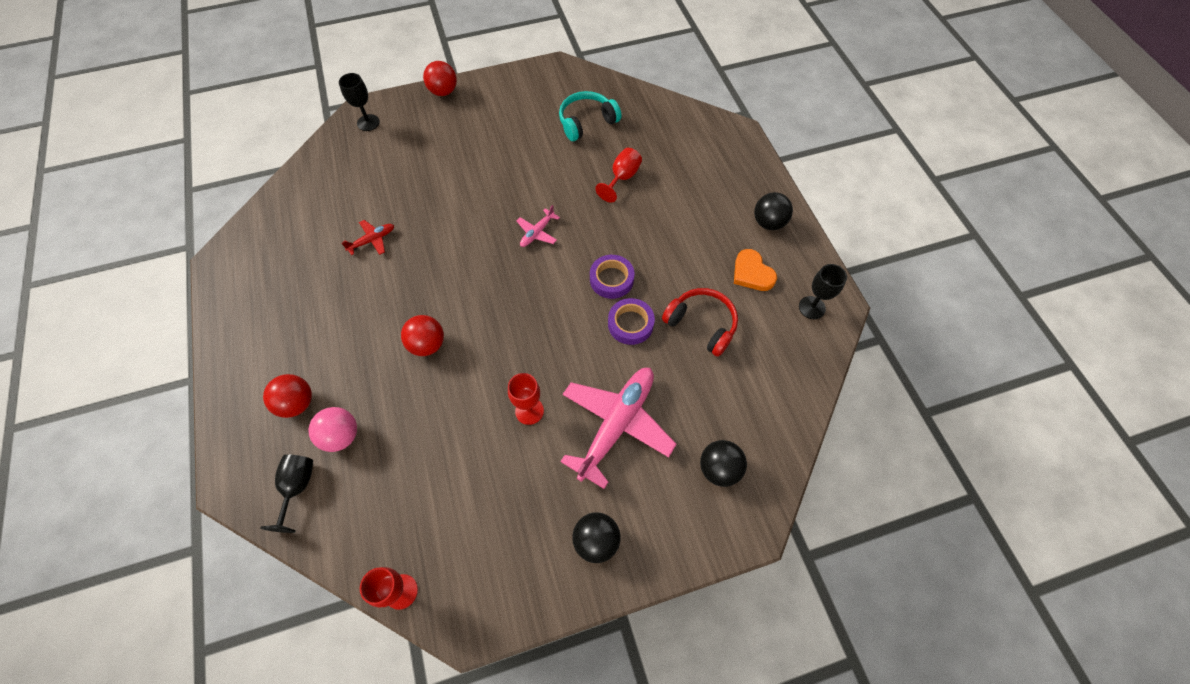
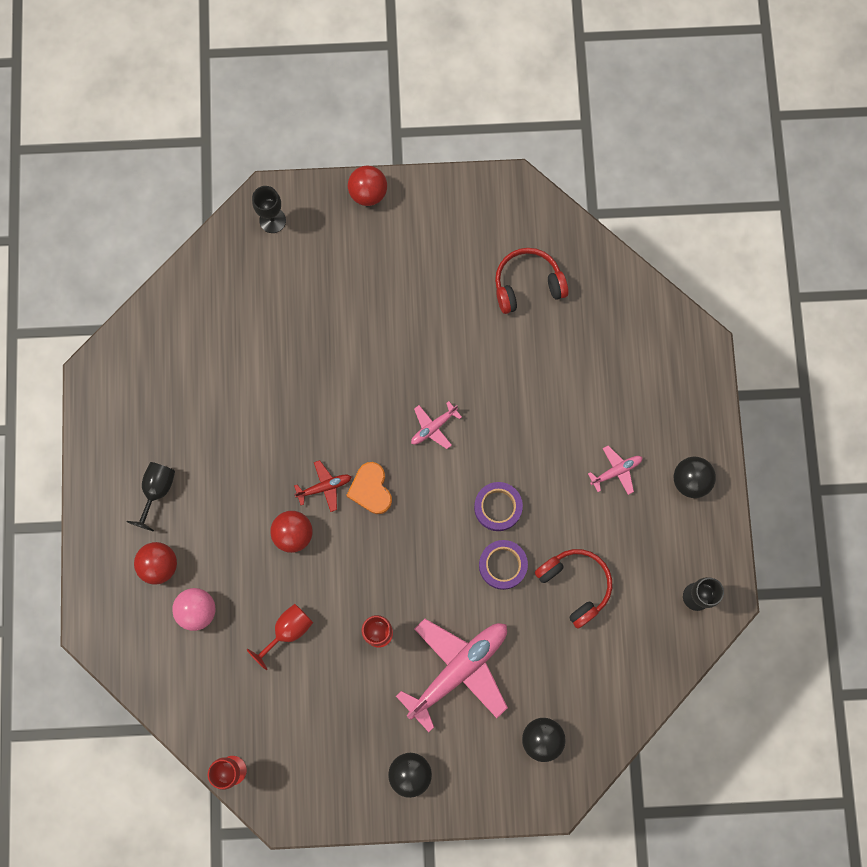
camera: 15 degrees right, 15 degrees up
black goblet [260,455,313,533] -> black goblet moved to [127,462,175,532]
red plane [341,220,394,255] -> red plane moved to [294,460,351,512]
turquoise headphones [559,91,622,141] -> red headphones [495,248,569,314]
red goblet [595,148,642,203] -> red goblet moved to [247,604,313,670]
orange heart [734,249,777,291] -> orange heart moved to [346,462,392,514]
none -> pink plane [588,445,643,495]

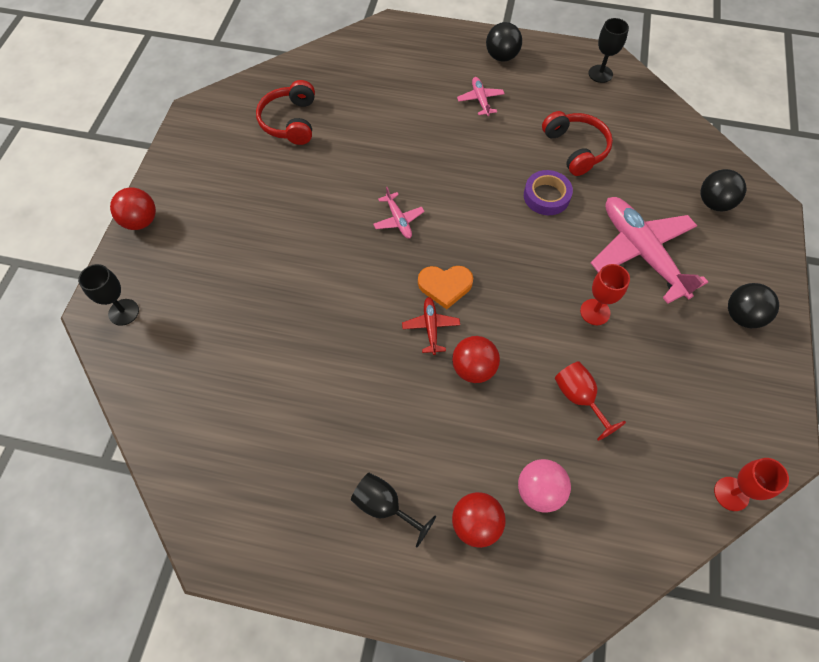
camera: 75 degrees left, 15 degrees down
purple tape [474,482,523,531] -> none
red headphones [535,549,612,629] -> red headphones turned 90 degrees clockwise [542,111,613,176]

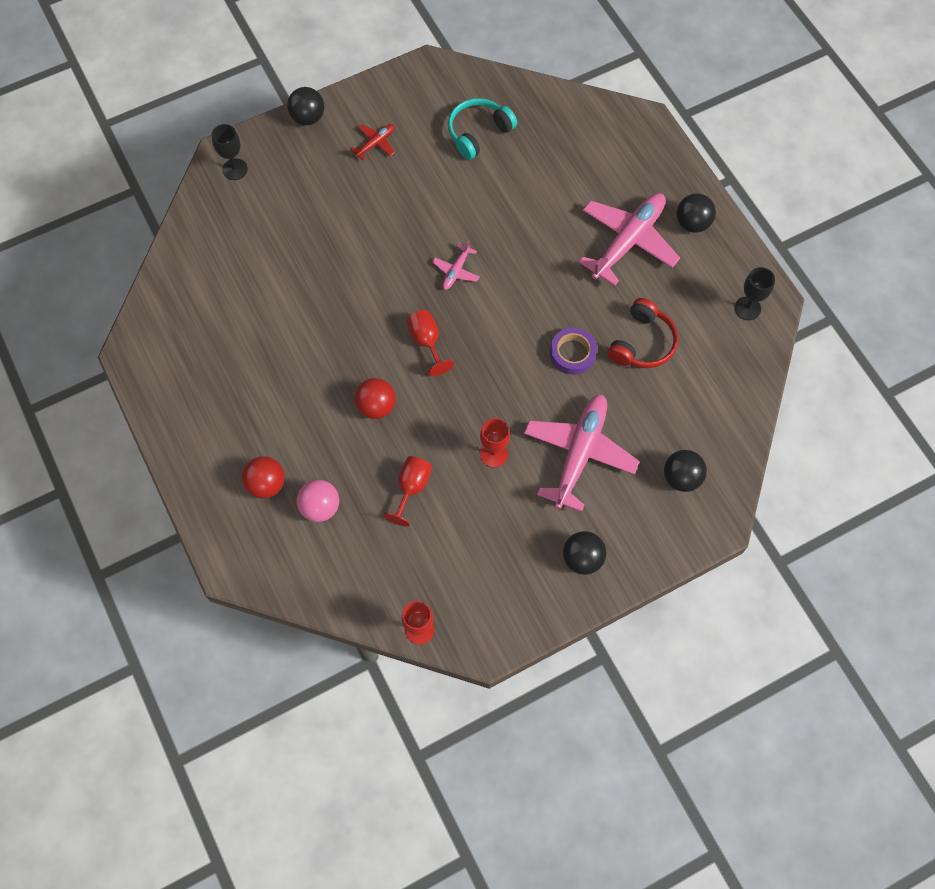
camera: 50 degrees right, 5 degrees up
red ball [110,188,156,230] -> black ball [287,87,324,125]
red headphones [256,80,315,145] -> turquoise headphones [448,98,517,160]
black goblet [351,473,436,547] -> none
red plane [402,297,460,355] -> red plane moved to [350,124,395,161]
orange heart [418,266,473,309] -> red goblet [407,310,454,376]
pink plane [457,77,505,116] -> pink plane [579,193,680,286], size x2.19

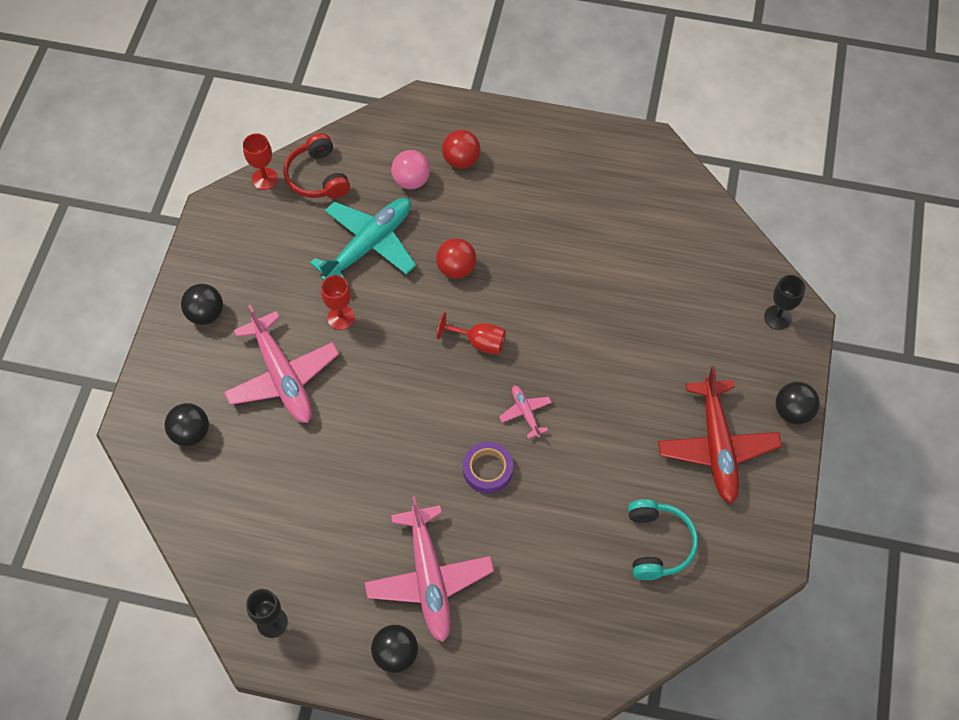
camera: 130 degrees right, 5 degrees down
red plane [350,124,395,161] -> red plane [658,366,782,504], size x2.19
red goblet [383,456,432,527] -> turquoise plane [310,198,416,281]
purple tape [550,328,597,375] -> purple tape moved to [463,442,513,494]
red headphones [607,298,678,368] -> red headphones moved to [283,133,350,198]

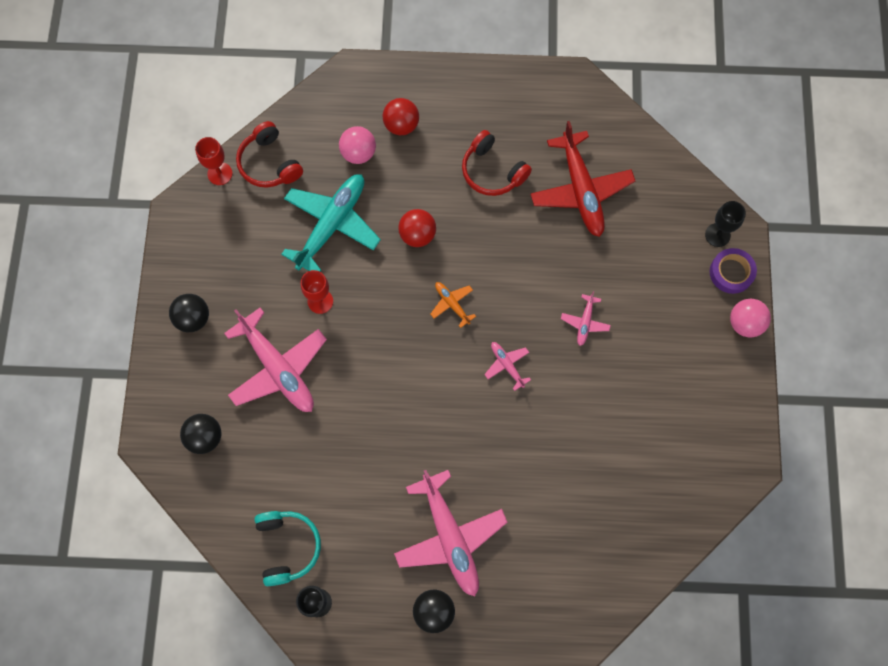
camera: 10 degrees left, 10 degrees up
red goblet [437,312,506,355] -> orange plane [430,282,476,328]
purple tape [463,442,513,494] -> purple tape moved to [709,248,757,294]
turquoise headphones [628,499,698,580] -> turquoise headphones moved to [254,511,321,586]
red plane [658,366,782,504] -> red plane moved to [530,121,635,237]
black ball [776,382,820,424] -> pink ball [730,298,771,338]
none -> red headphones [462,130,532,196]
none -> pink plane [561,291,611,346]

